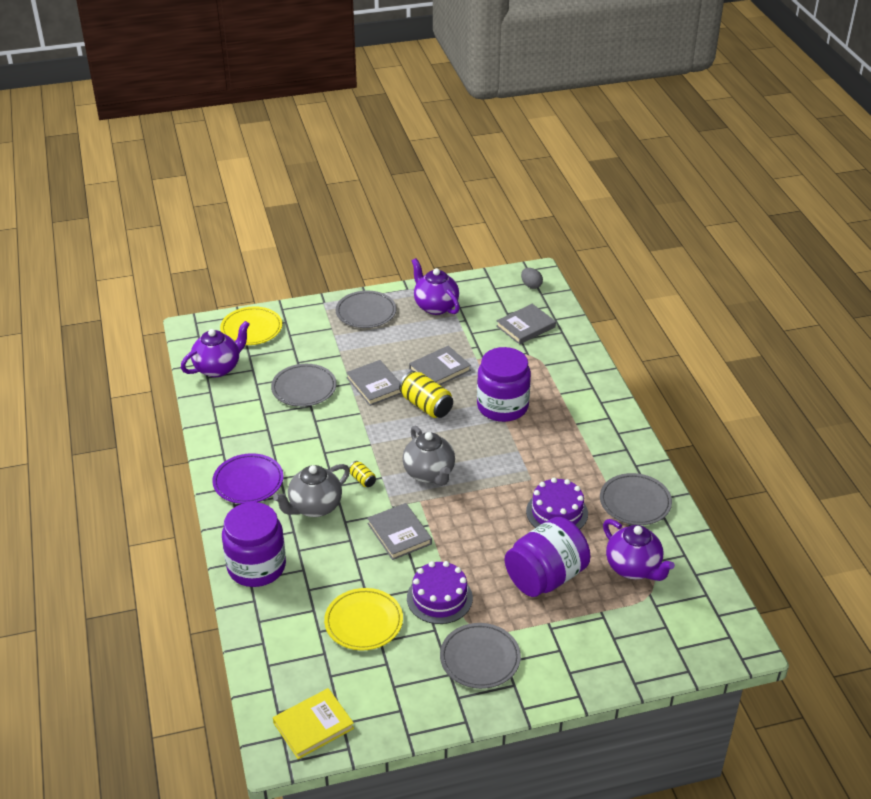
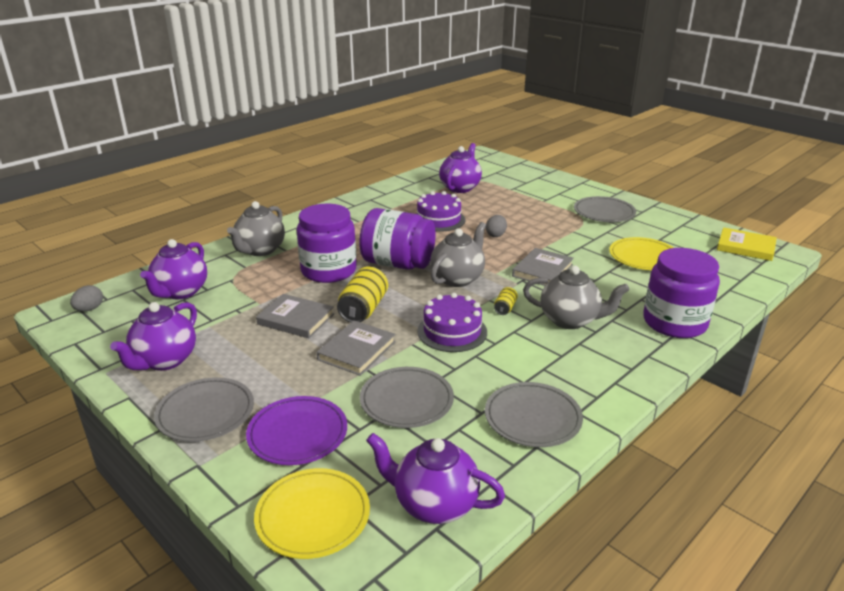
camera: 120 degrees left, 10 degrees down
purple plate [212,453,283,504] -> purple plate moved to [246,396,347,465]
purple cake [407,561,473,624] -> purple cake moved to [417,293,487,352]
grey book [496,304,556,345] -> purple teapot [140,239,207,299]
purple jar [505,517,590,597] -> purple jar moved to [359,208,436,270]
grey plate [600,473,672,525] -> grey plate moved to [485,382,583,447]
none -> grey teapot [227,201,285,256]
none -> grey egg [486,215,507,237]

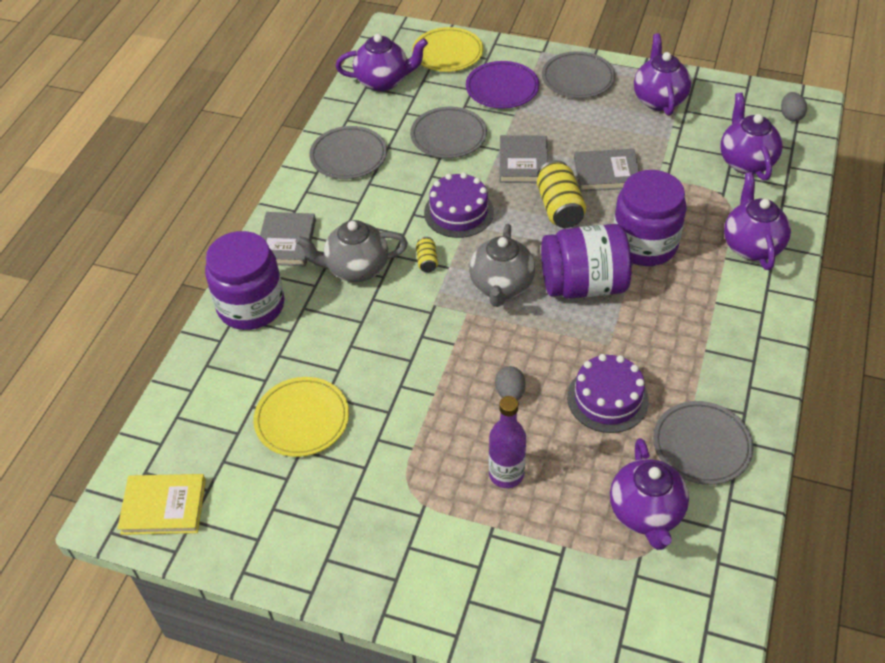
camera: 155 degrees right, 20 degrees up
grey teapot [227,201,285,256] -> purple teapot [724,172,791,270]
grey book [512,248,574,286] -> grey book moved to [260,212,316,266]
grey plate [574,196,636,222] -> grey plate moved to [653,401,753,485]
none -> purple bottle [489,396,526,488]

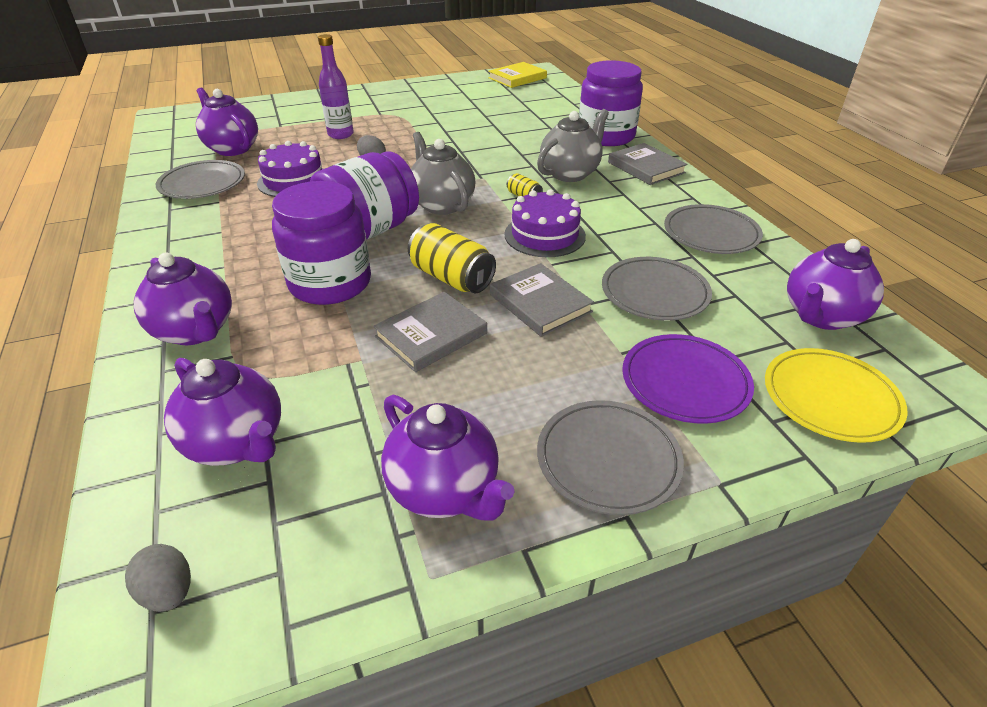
camera: 140 degrees right, 10 degrees down
yellow plate [253,377,349,457] -> none

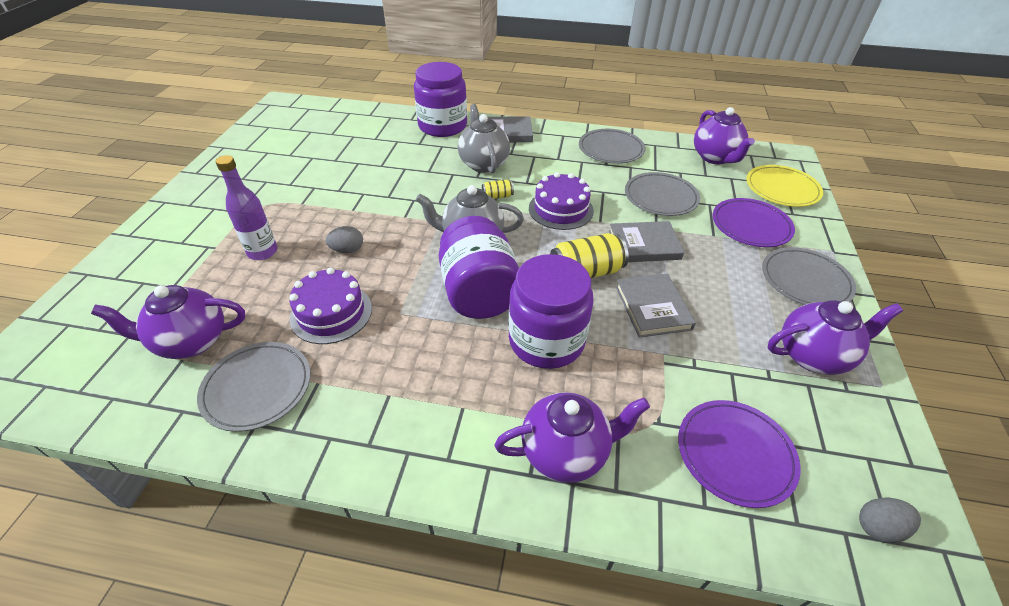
camera: 60 degrees left, 5 degrees up
purple teapot [164,358,281,466] -> purple plate [678,400,801,508]
yellow book [488,62,547,88] -> none

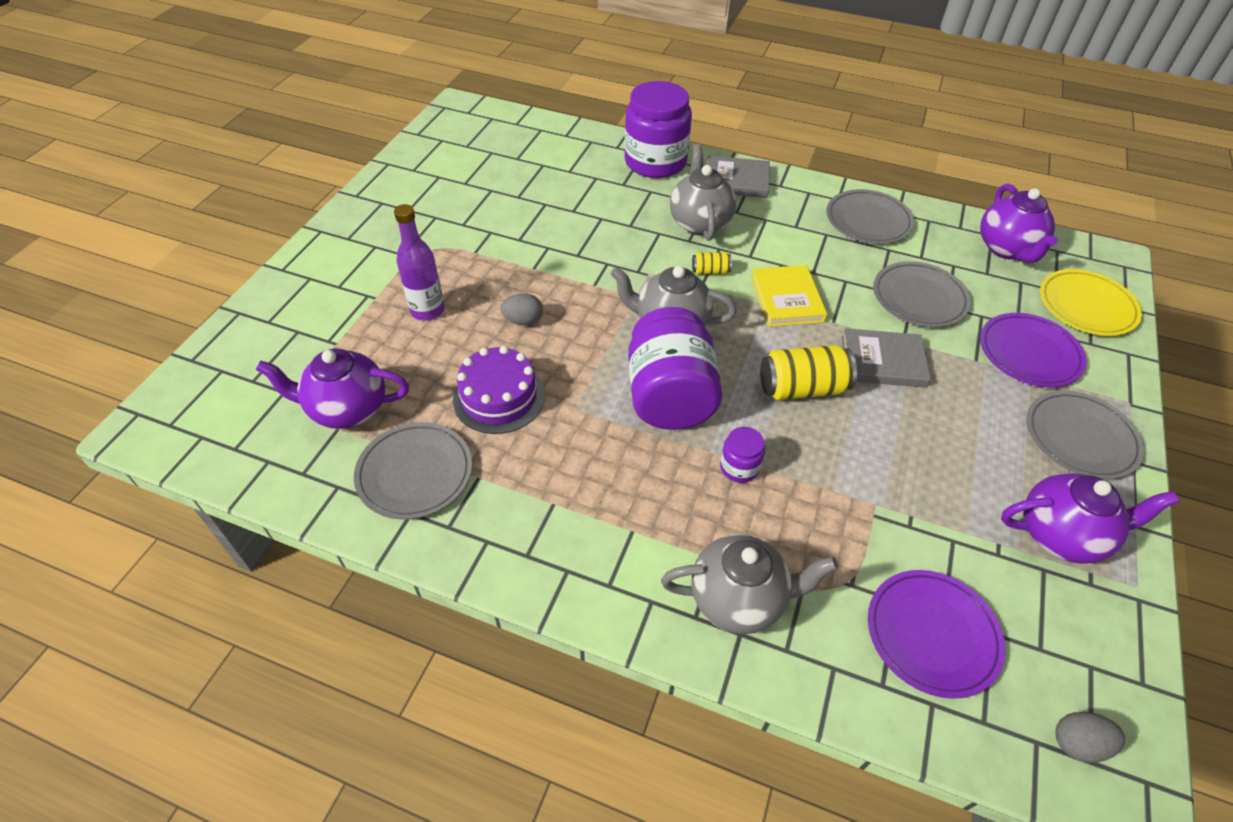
camera: 10 degrees right, 5 degrees up
purple teapot [494,392,650,483] -> grey teapot [661,534,838,634]
purple jar [508,254,594,369] -> purple jar [720,427,765,483], size x0.45
purple cake [529,172,594,230] -> yellow book [751,265,827,327]
grey book [616,274,696,338] -> none

